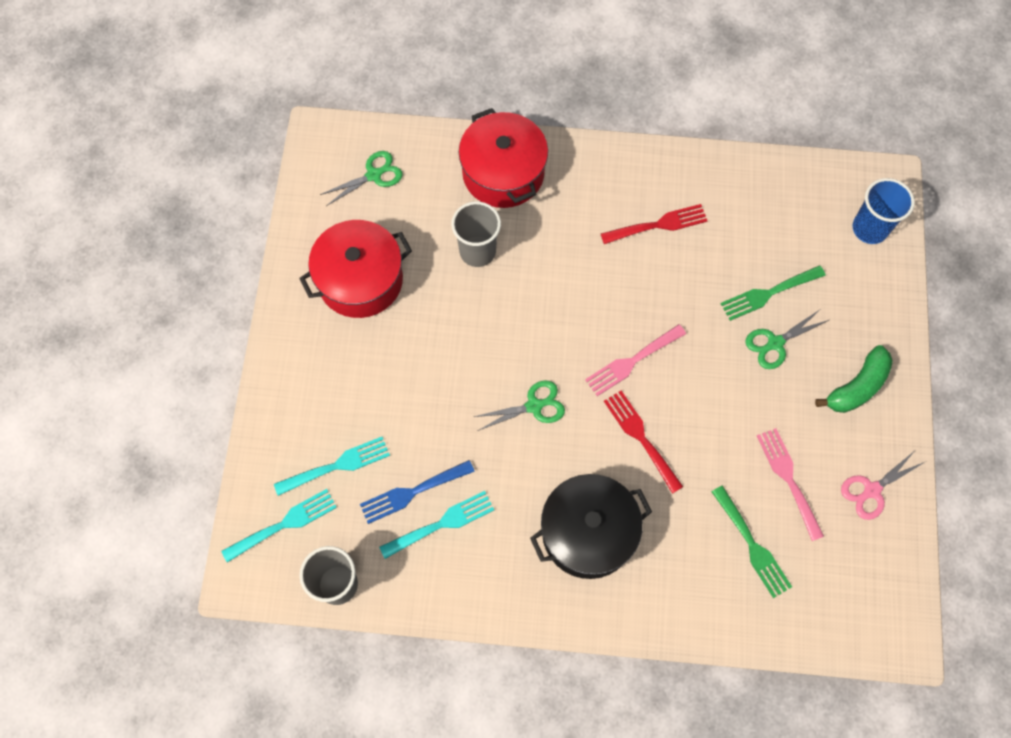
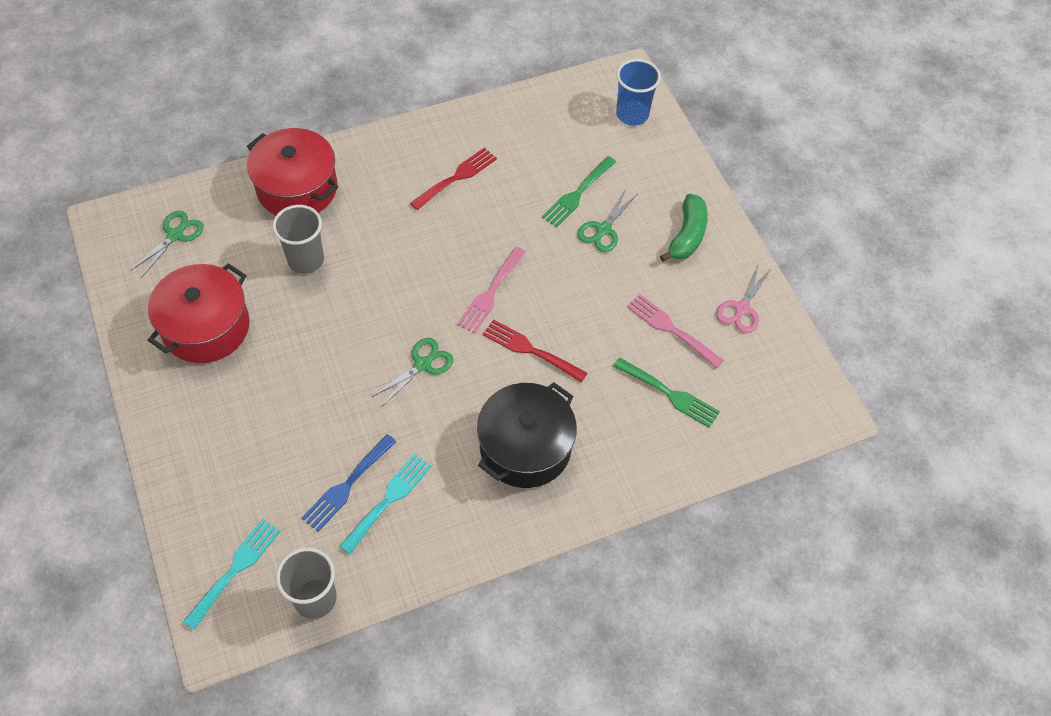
camera: 30 degrees left, 10 degrees down
turquoise fork [274,437,390,496] -> none

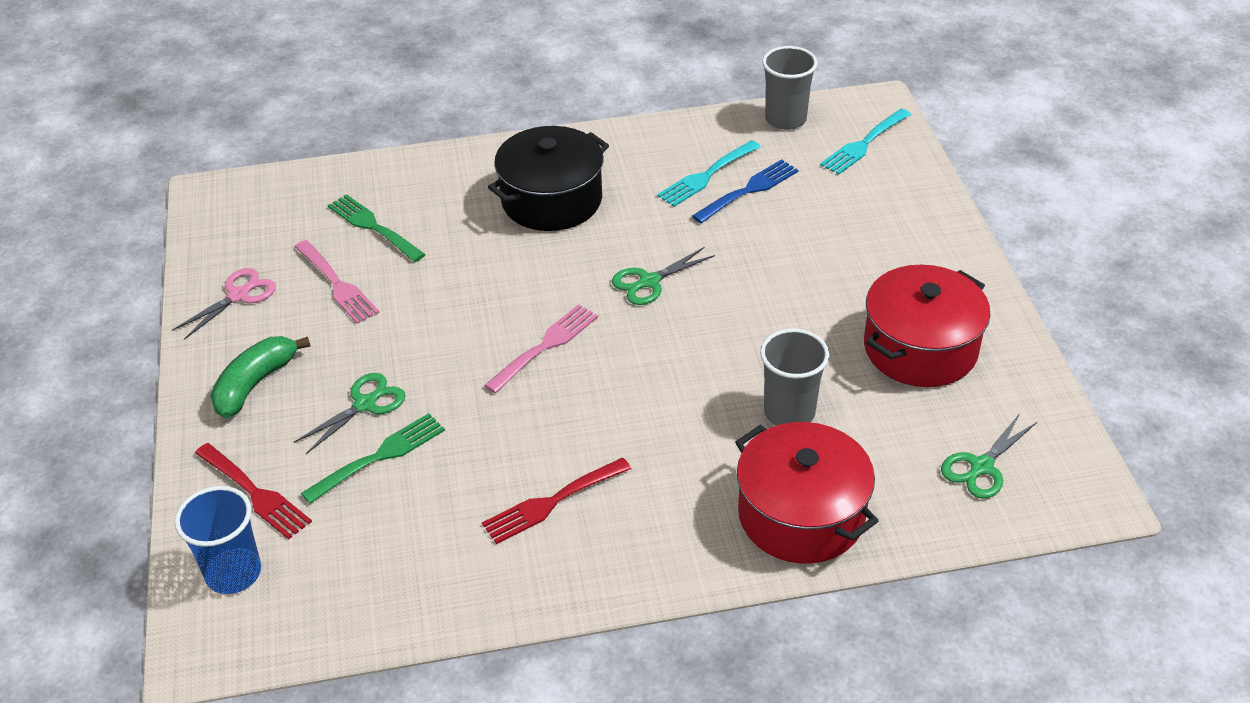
camera: 165 degrees left, 15 degrees down
red fork [483,319,587,382] -> red fork moved to [195,443,312,540]

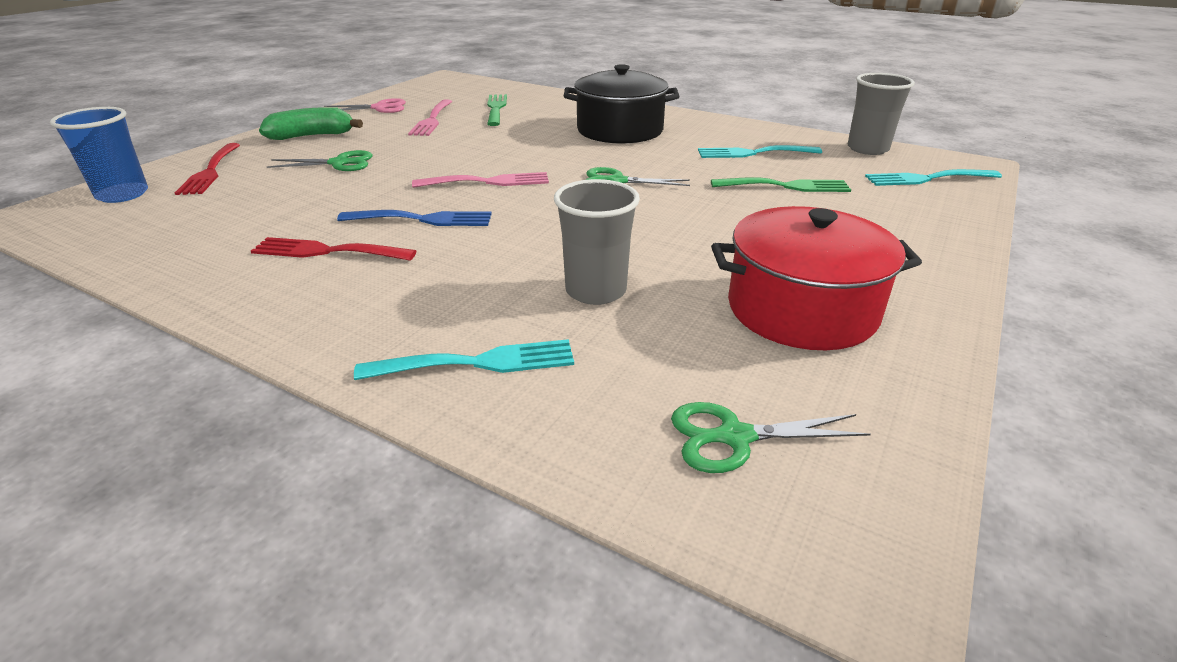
camera: 40 degrees right, 10 degrees down
green fork [301,413,445,504] -> green fork moved to [711,177,851,192]
blue fork [692,159,798,223] -> blue fork moved to [337,210,492,226]
red pot [735,422,878,564] -> turquoise fork [354,339,574,380]

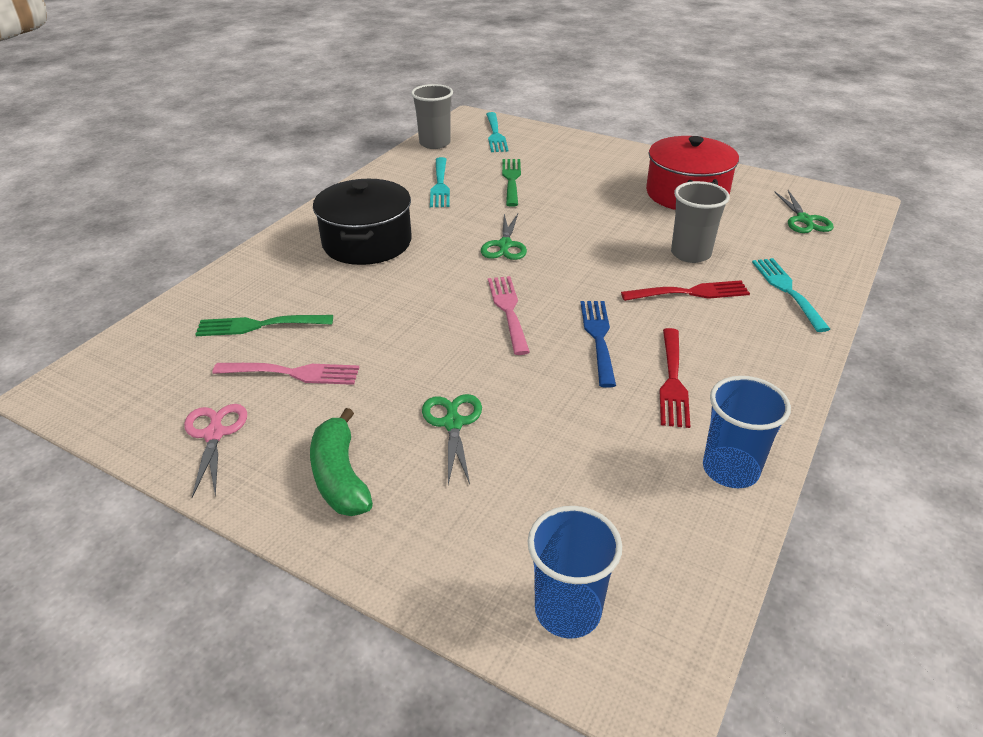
camera: 90 degrees left, 5 degrees up
red fork [175,143,240,195] -> red fork moved to [621,280,750,301]
none -> blue cup [703,376,791,488]

